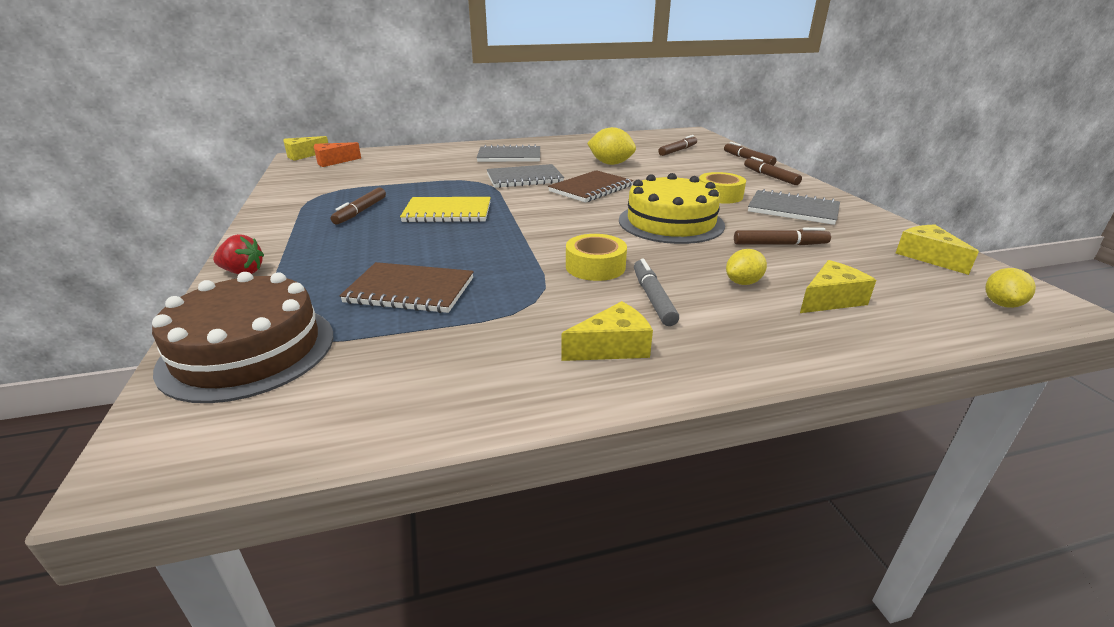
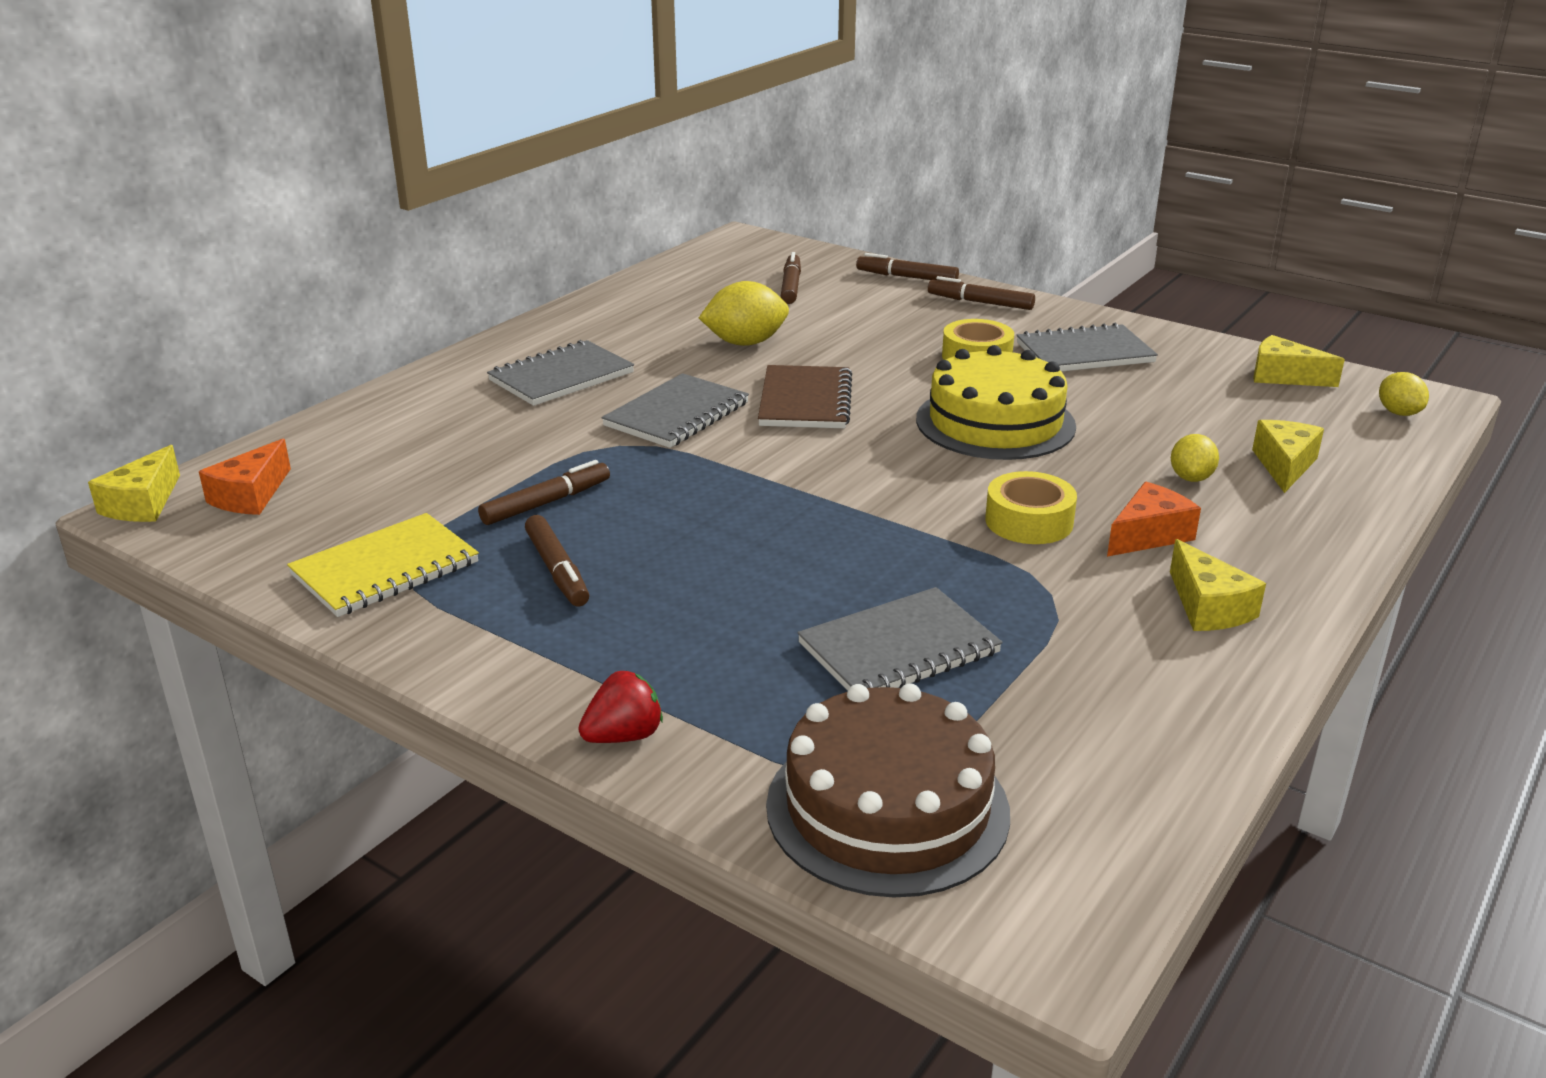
camera: 40 degrees left, 0 degrees up
brown notebook [339,262,474,313] -> grey notebook [797,587,1003,691]
yellow notebook [400,197,491,223] -> yellow notebook moved to [287,513,479,617]
yellow cheese [561,301,653,361] -> yellow cheese turned 135 degrees clockwise [1170,539,1266,631]
grey marker [634,258,679,326] -> orange cheese [1107,482,1201,557]
brown marker [734,228,831,245] -> brown marker moved to [478,460,610,525]

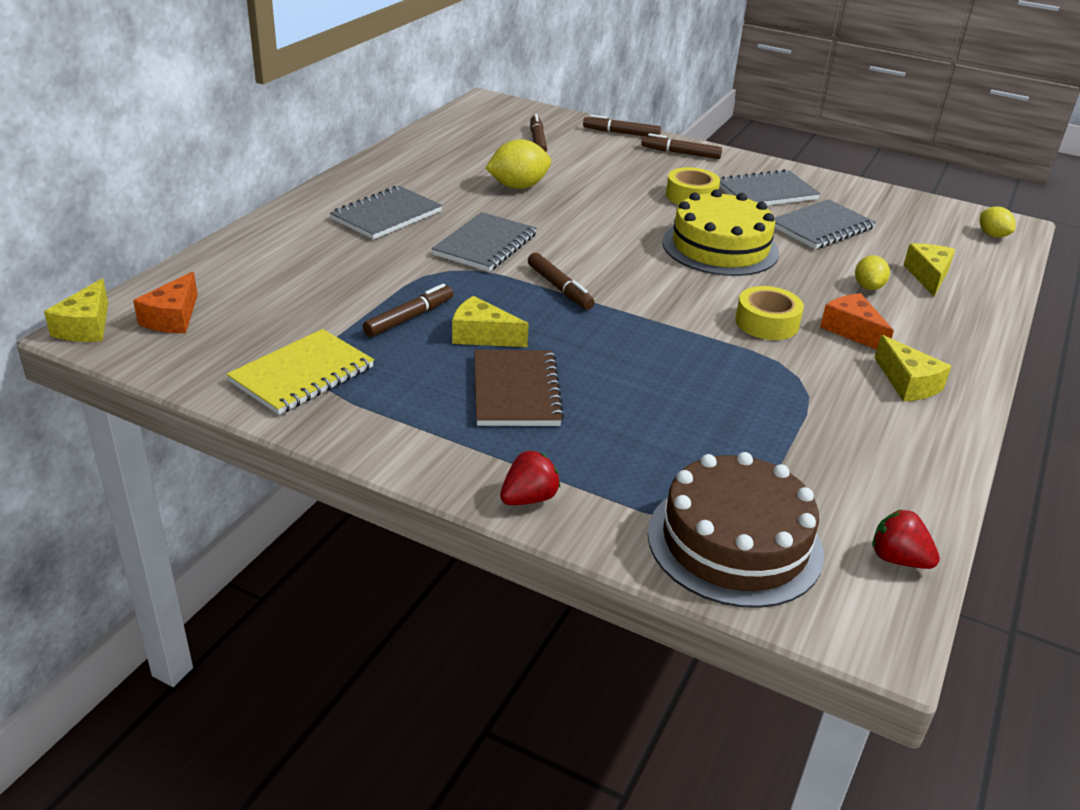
camera: 10 degrees left, 5 degrees up
brown marker [525,515,589,607] -> brown marker moved to [528,253,595,310]
brown notebook [758,365,852,428] -> brown notebook moved to [474,350,564,426]
grey notebook [797,587,1003,691] -> grey notebook moved to [775,199,876,249]
orange cheese [1107,482,1201,557] -> orange cheese turned 75 degrees counterclockwise [820,293,894,350]
yellow cheese [1253,335,1345,387] -> yellow cheese moved to [452,296,529,347]
none -> red strawberry [872,509,940,569]

